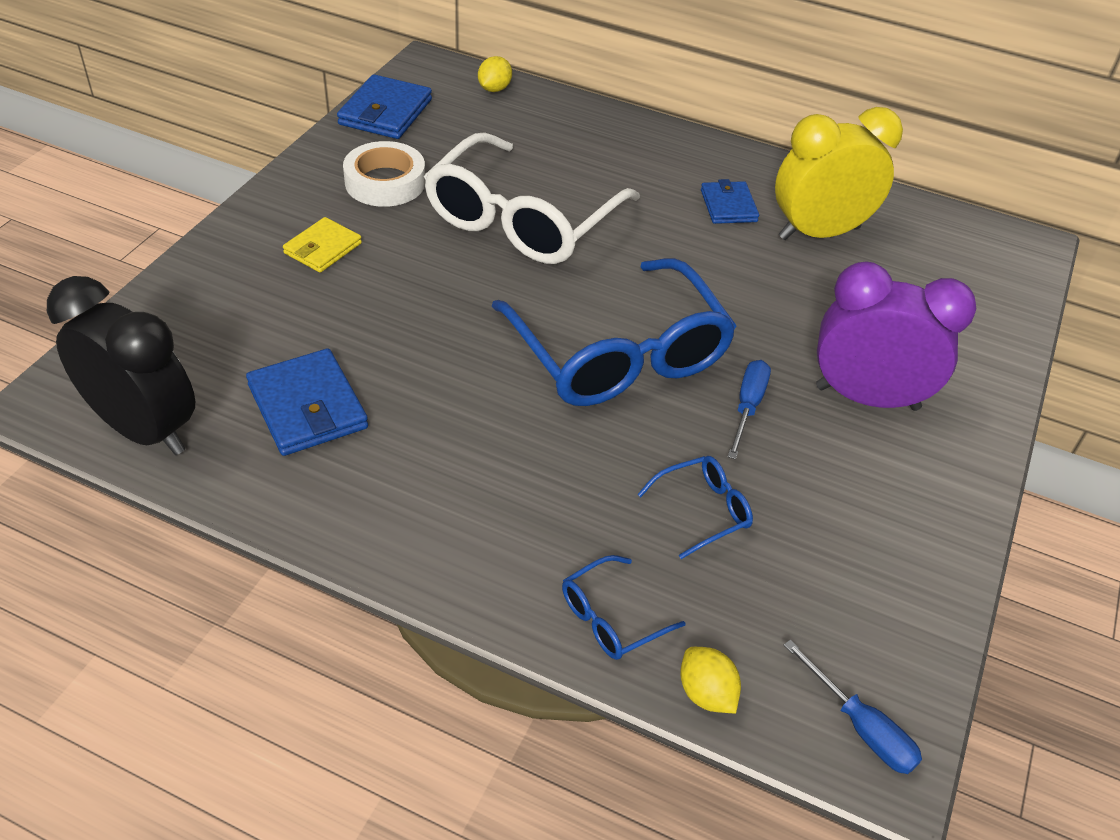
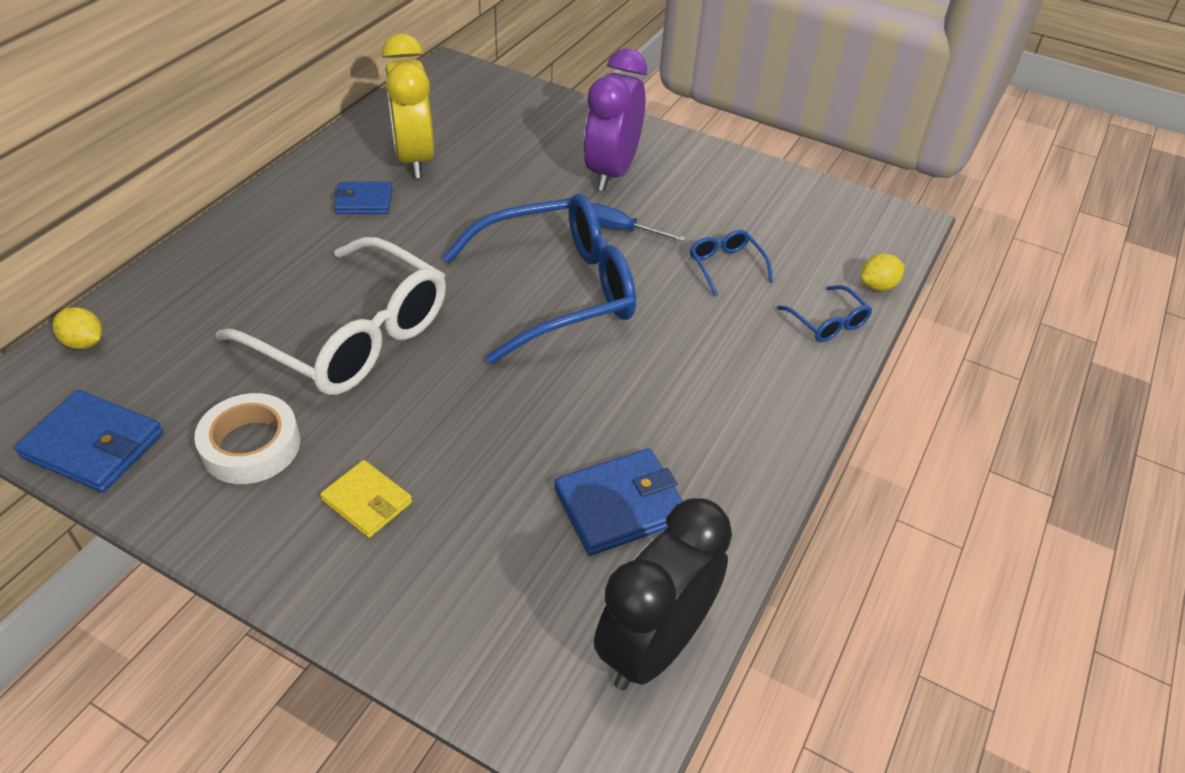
camera: 85 degrees left, 0 degrees up
blue screwdriver [784,640,922,774] -> none

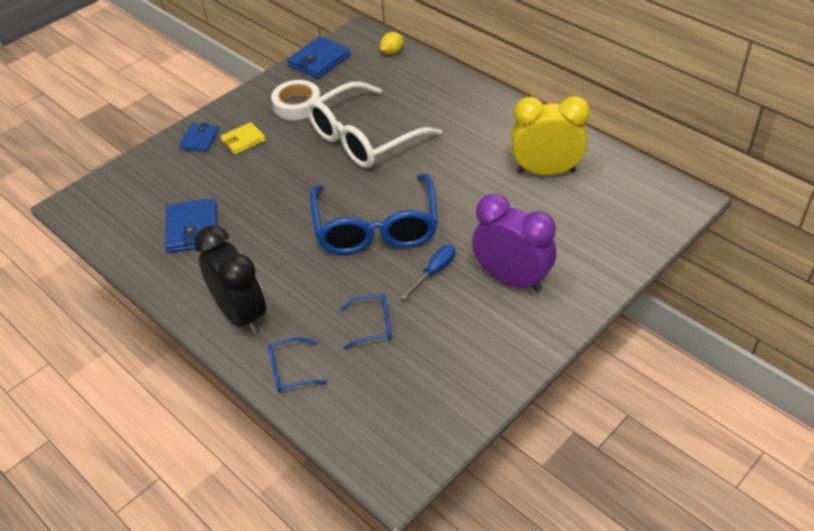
camera: 110 degrees right, 0 degrees up
blue wallet [334,182,393,214] -> blue wallet moved to [179,122,219,152]
black clock [594,498,732,690] -> black clock moved to [194,225,266,335]
yellow lemon [860,254,904,291] -> none

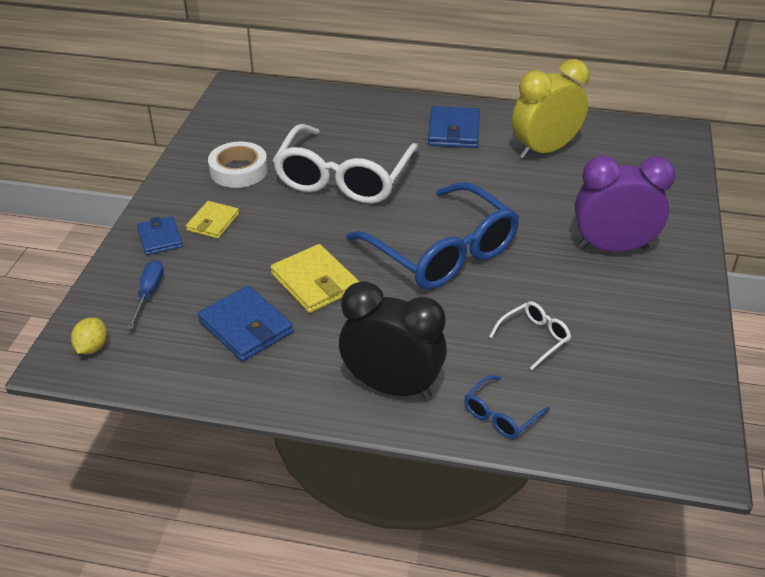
camera: 35 degrees left, 5 degrees down
blue wallet [287,36,351,79] -> blue wallet moved to [428,106,480,148]
blue glasses [341,294,392,349] -> white glasses [489,301,571,370]
yellow lemon [380,32,404,54] -> yellow lemon moved to [71,318,107,354]
blue screwdriver [400,245,456,300] -> blue screwdriver moved to [127,260,164,329]
none -> yellow wallet [271,244,359,313]

